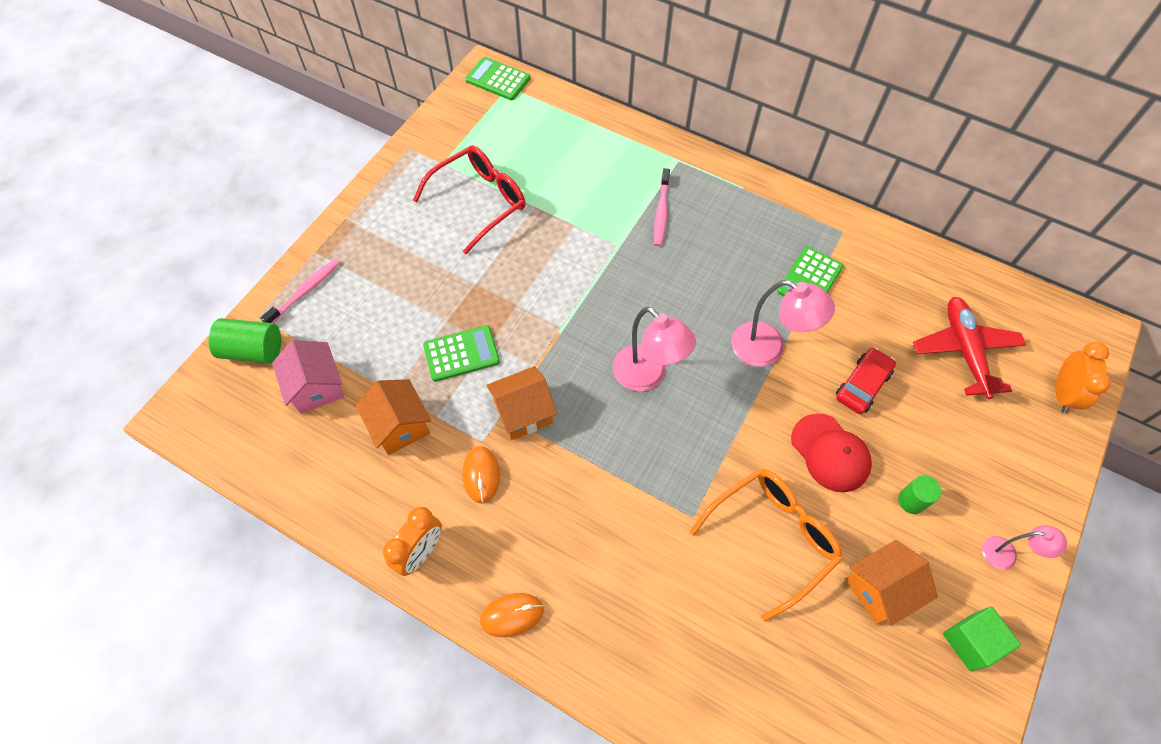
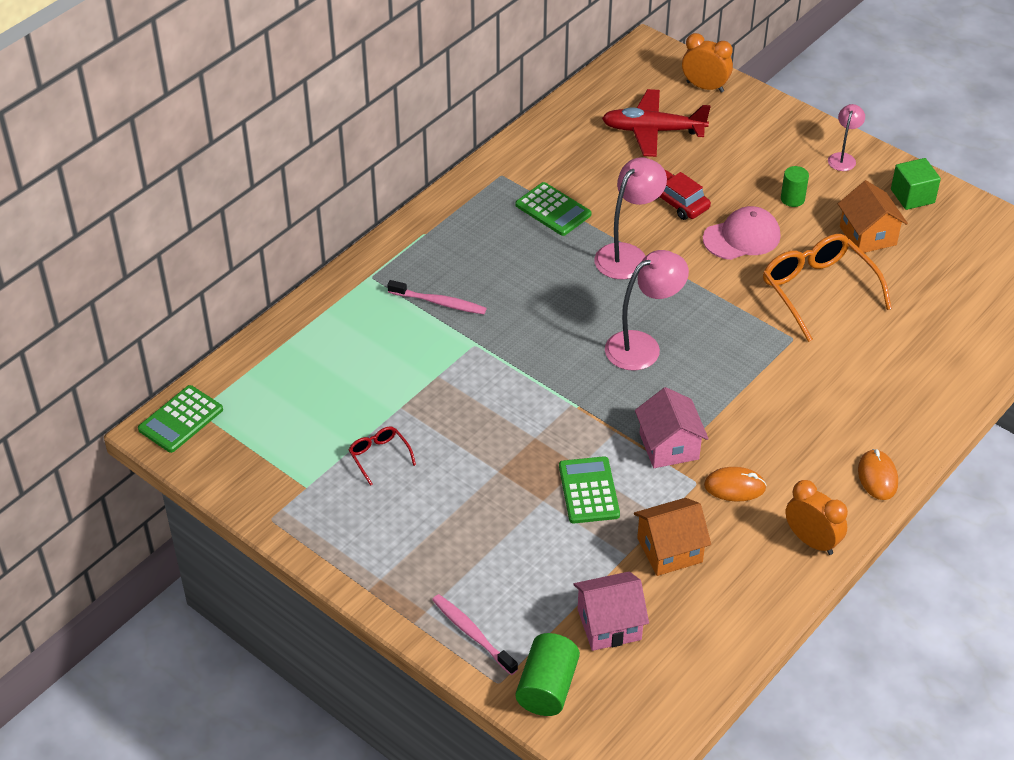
camera: 80 degrees left, 15 degrees down
red glasses [413,145,526,254] -> red glasses [349,426,416,486], size x0.48
orange house [486,366,557,440] -> pink house [635,387,709,468]
red cap [791,413,872,492] -> pink cap [703,206,780,260]

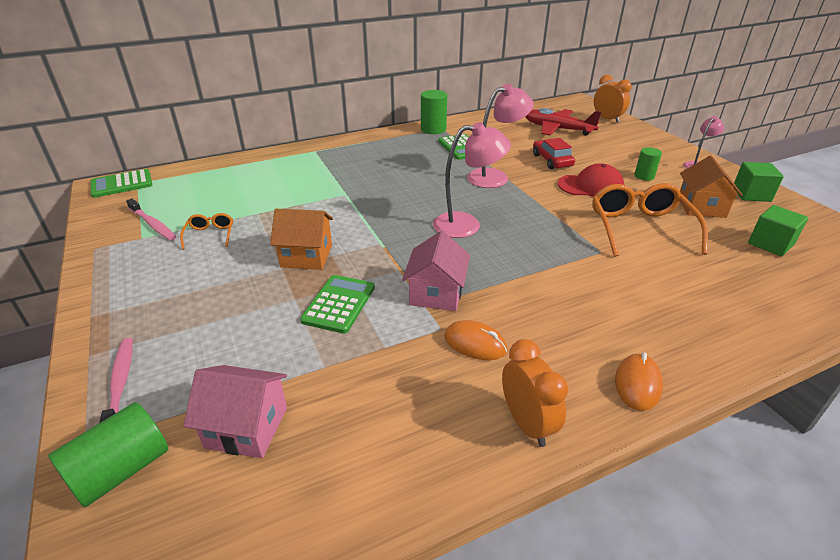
camera: 25 degrees right, 10 degrees down
red glasses [349,426,416,486] -> orange glasses [180,213,233,250]
pink toothbrush [387,280,487,314] -> pink toothbrush moved to [126,198,176,240]
orange house [634,498,711,576] -> orange house moved to [270,209,333,270]
pink cap [703,206,780,260] -> red cap [558,163,624,197]
none -> green cylinder [421,90,447,134]
none -> green cube [748,205,808,257]

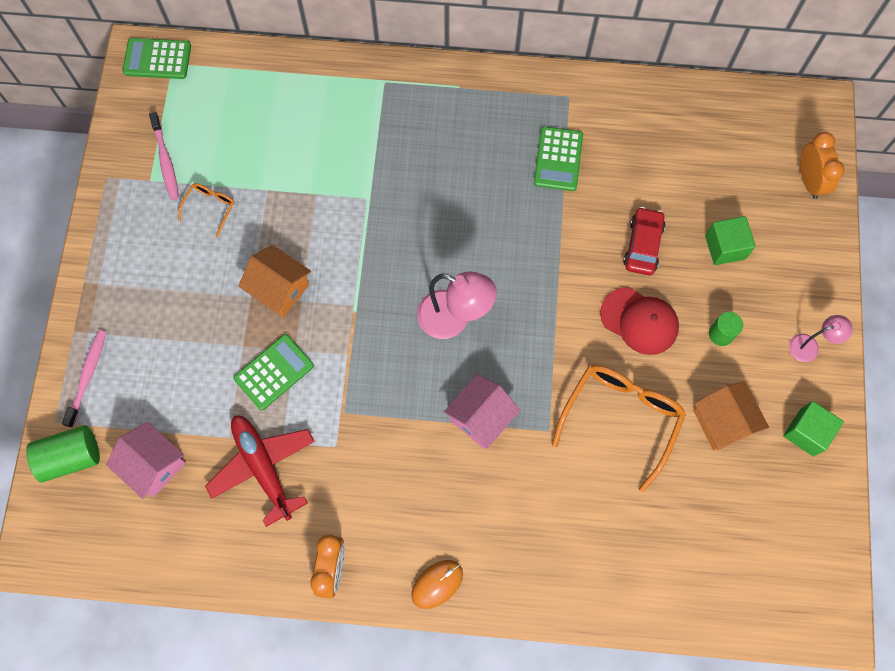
camera: 30 degrees right, 35 degrees up
pink house [402,231,470,311] -> pink house moved to [444,374,520,449]
green cylinder [421,90,447,134] -> none
orange mouse [444,320,507,360] -> none
pink lamp [467,84,534,188] -> none
red plane [526,108,601,136] -> red plane moved to [205,415,315,527]
orange house [680,156,743,218] -> orange house turned 60 degrees counterclockwise [694,381,769,451]
green cube [748,205,808,257] -> green cube moved to [705,216,756,265]

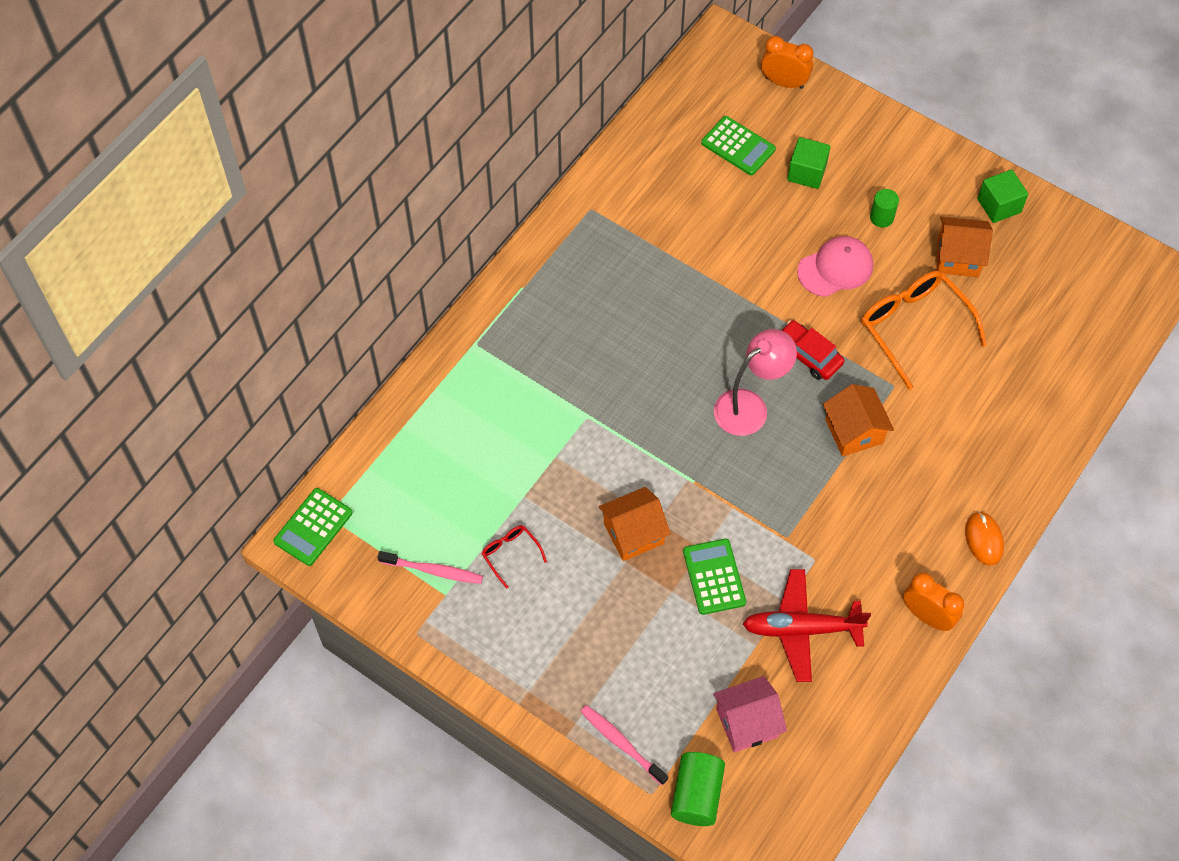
camera: 60 degrees left, 10 degrees down
orange glasses [178,183,234,237] -> red glasses [482,525,547,589]
pink house [444,374,520,449] -> orange house [823,384,894,456]
green calculator [534,127,583,191] -> green calculator moved to [701,116,776,175]
red cap [600,287,679,355] -> pink cap [797,236,873,297]
red car [623,207,665,275] -> red car moved to [782,320,844,380]
pink lamp [789,315,853,362] -> none

